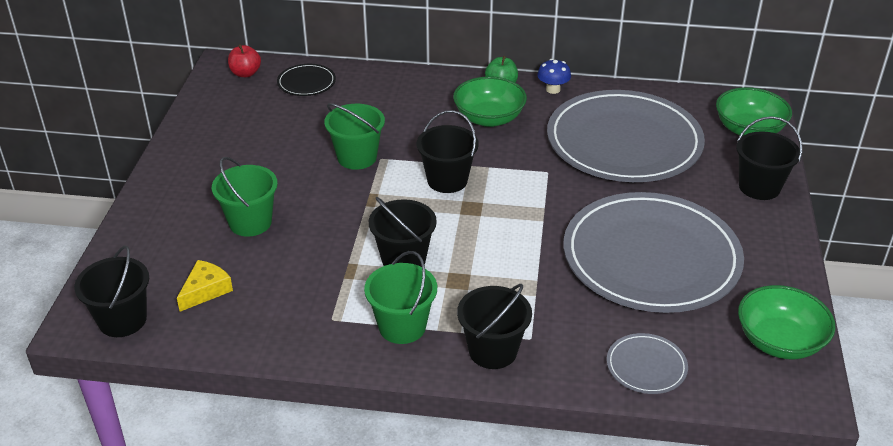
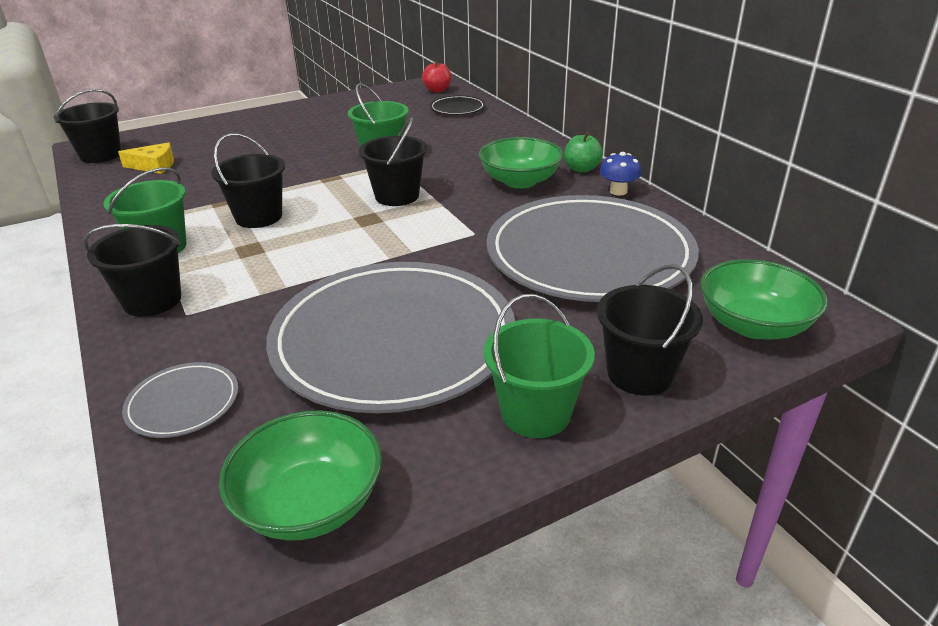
camera: 55 degrees right, 5 degrees down
green bucket [212,157,278,237] -> green bucket moved to [484,294,595,438]

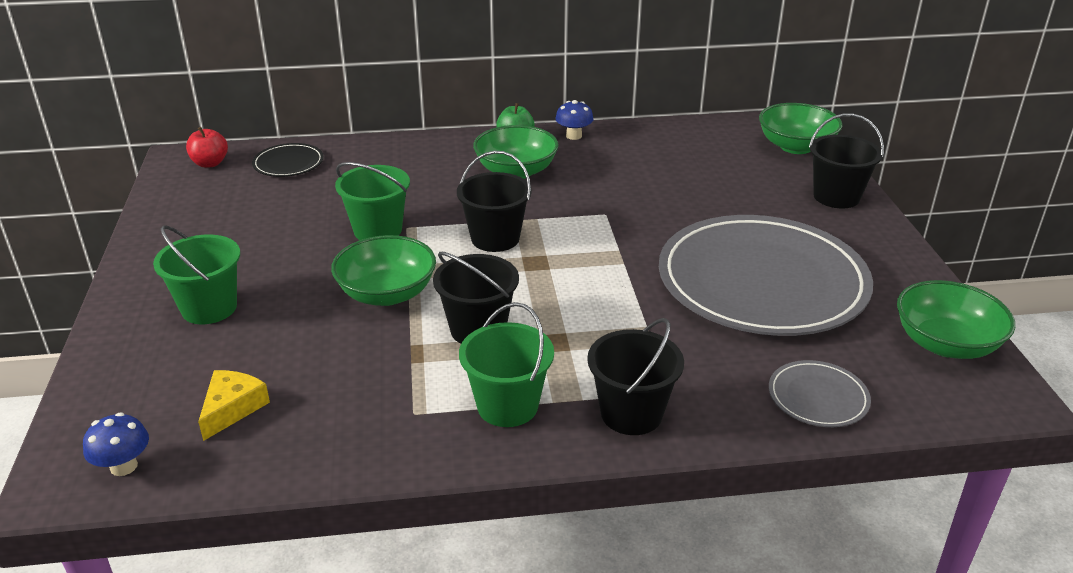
camera: 70 degrees left, 0 degrees up
black bucket [54,89,121,163] -> blue mushroom [83,412,149,476]
green bucket [484,294,595,438] -> green bucket moved to [153,226,240,324]
grey plate [487,195,699,302] -> none
none -> green bowl [331,235,436,306]

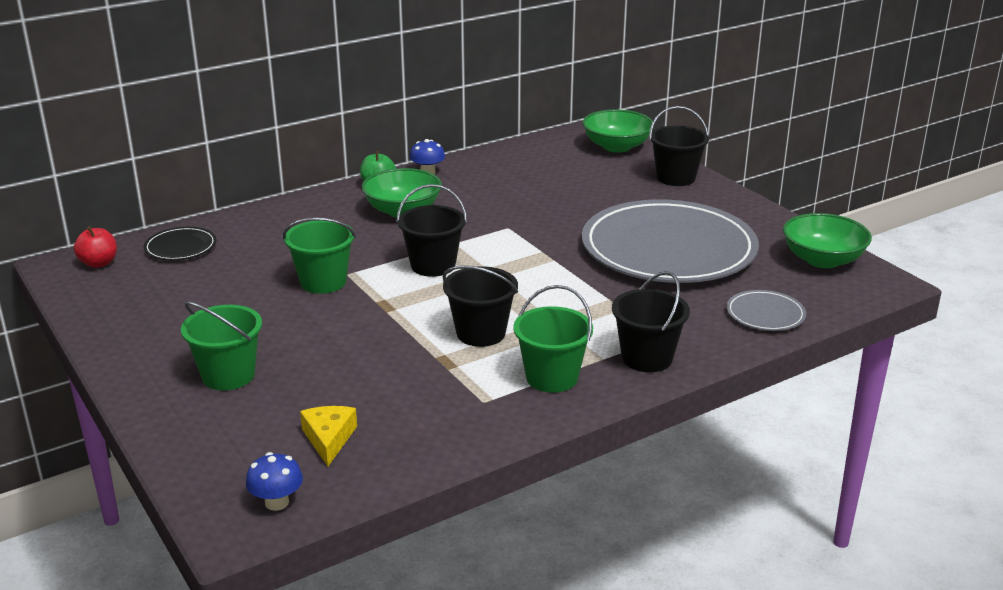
camera: 25 degrees left, 5 degrees down
green bowl [331,235,436,306] -> none

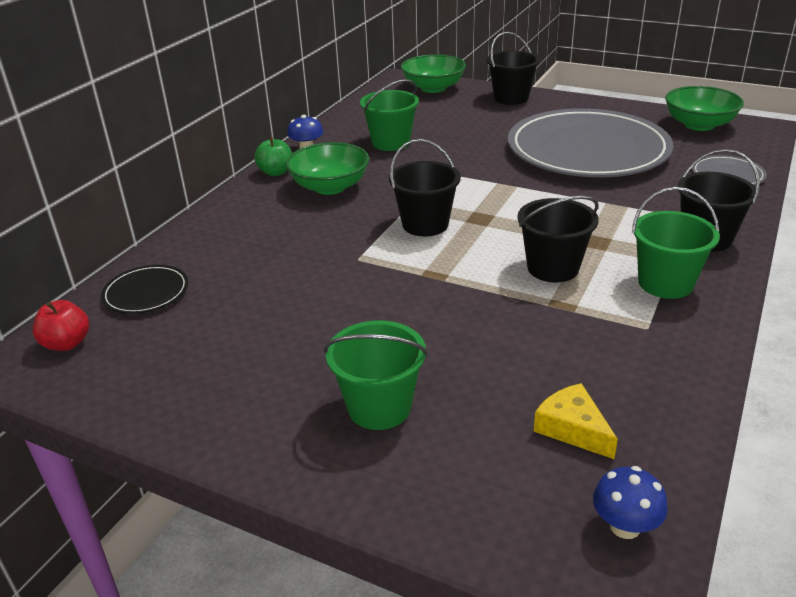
camera: 30 degrees left, 5 degrees up
green bucket [283,218,356,294] -> green bucket moved to [360,79,419,151]

